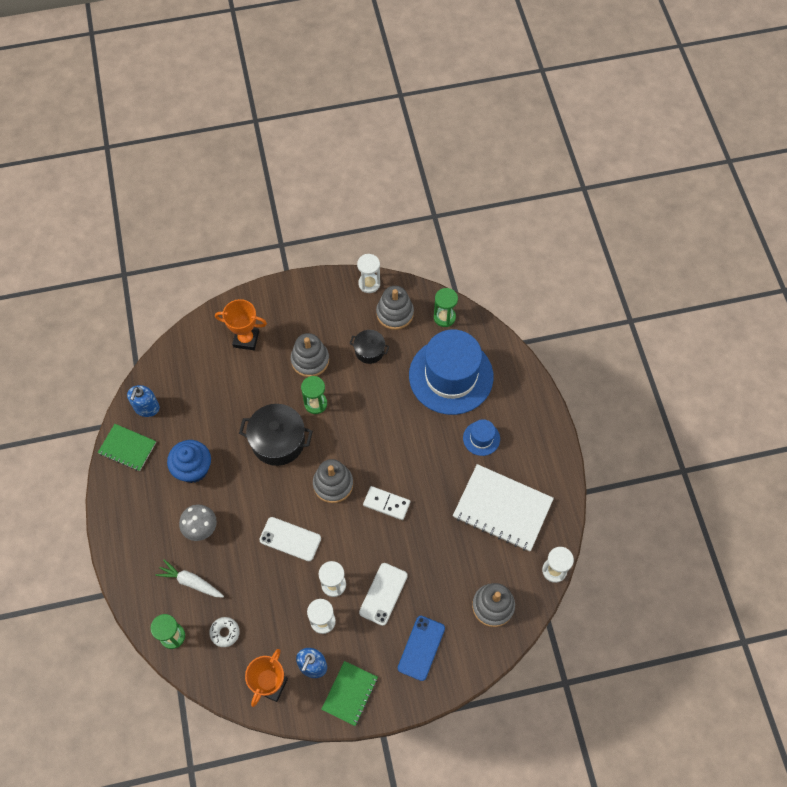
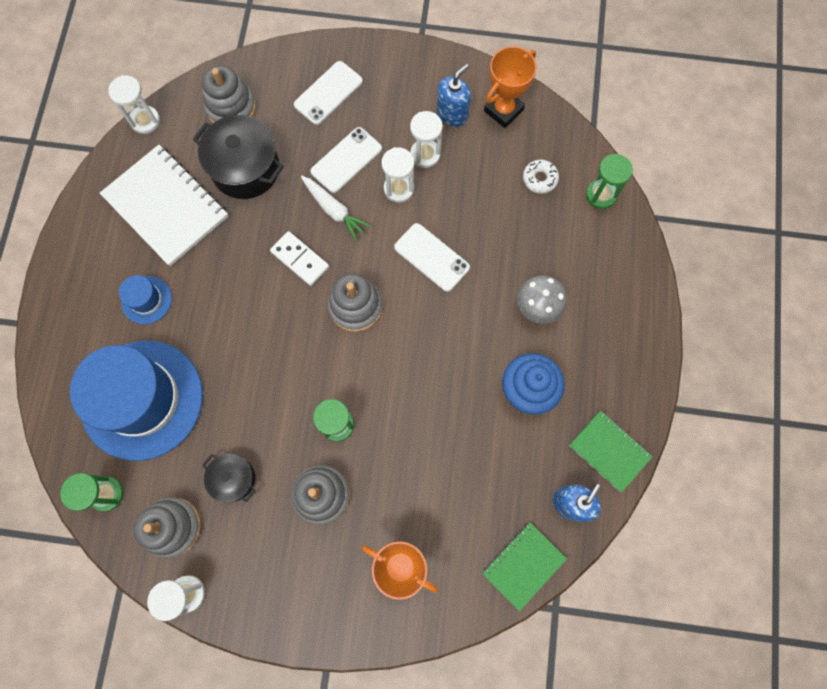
camera: 160 degrees left, 10 degrees up
white carrot [155,560,224,598] -> white carrot moved to [301,176,372,242]
black pot [239,404,313,466] -> black pot moved to [193,115,284,199]
green notebook [321,661,378,726] -> green notebook moved to [482,522,567,612]
blue phone [398,616,445,681] -> white phone [294,61,363,125]

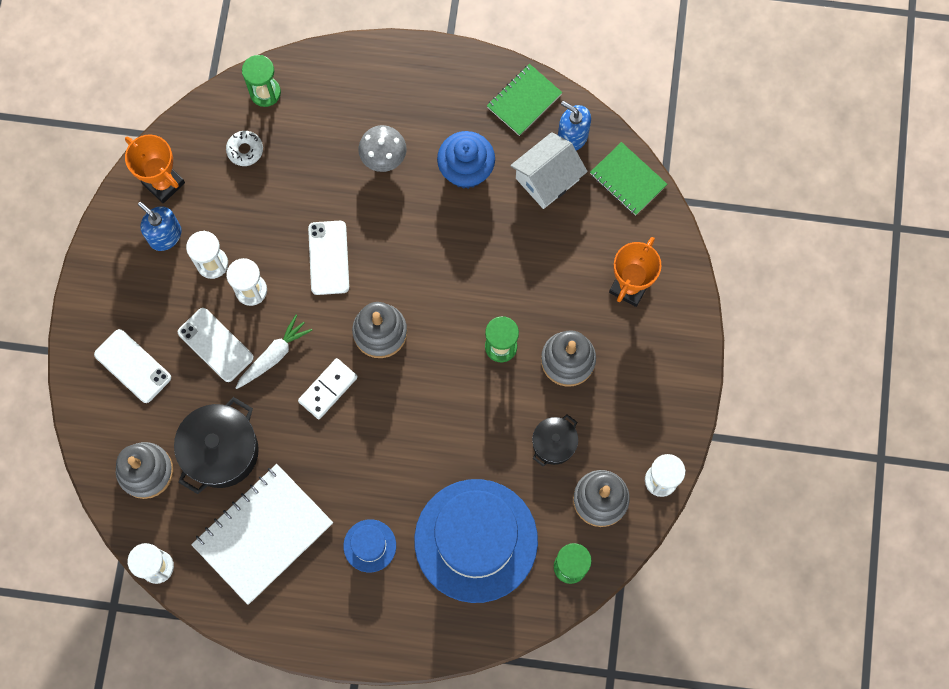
camera: 90 degrees left, 0 degrees up
white phone [394,223,470,292] -> white phone turned 45 degrees counterclockwise [308,221,349,295]
none -> white house [510,132,588,209]

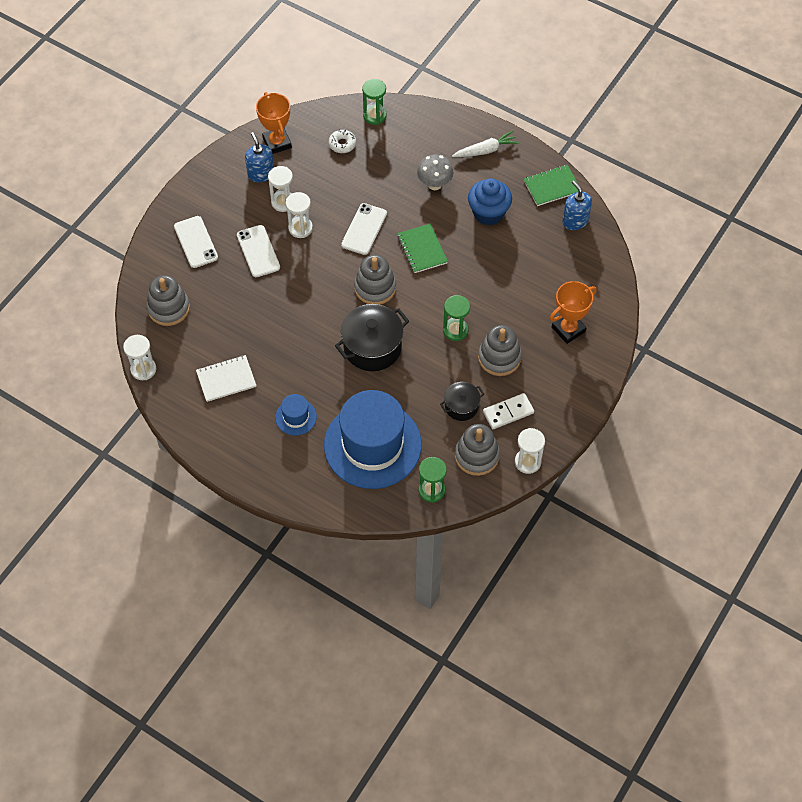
camera: 25 degrees right, 15 degrees down
black pot [174,397,259,494] -> black pot moved to [335,304,409,371]
white notebook [191,464,333,605] -> white notebook [196,355,256,402], size x0.58
white carrot [235,315,312,389] -> white carrot moved to [452,131,519,157]
white domino [298,358,358,419] -> white domino moved to [483,393,534,429]
white house [510,132,588,209] -> none
green notebook [590,142,667,216] -> green notebook moved to [397,223,448,273]

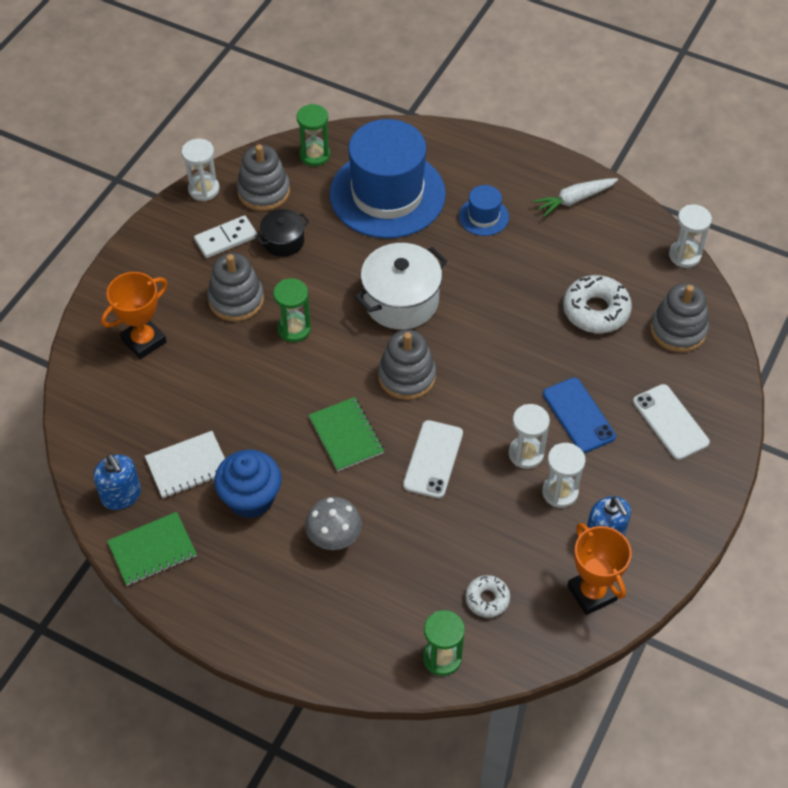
camera: 175 degrees right, 5 degrees down
white notebook [196,355,256,402] -> white notebook moved to [145,431,225,498]
white phone [237,225,280,277] -> blue phone [543,378,616,453]
black pot [335,304,409,371] -> white pot [354,243,447,330]
white carrot [452,131,519,157] -> white carrot moved to [533,178,618,217]
none -> white donut [563,275,632,333]

